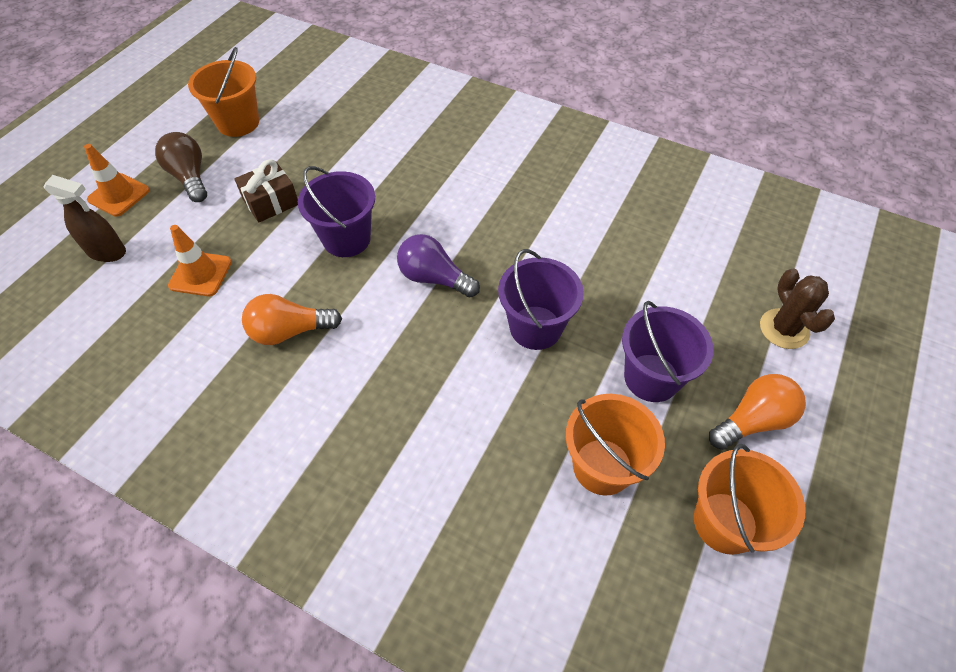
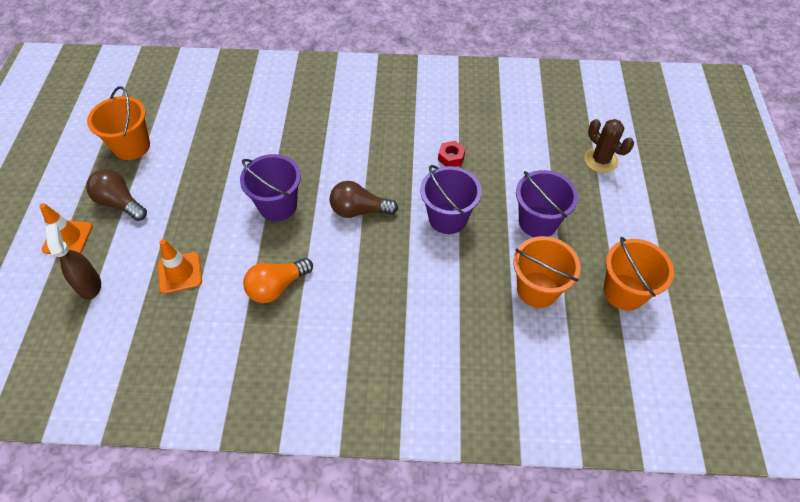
camera: 25 degrees left, 0 degrees up
brown spray bottle [44,175,126,262] -> brown spray bottle turned 105 degrees counterclockwise [46,224,101,300]
brown gift [234,159,298,222] -> none
purple light bulb [397,234,480,297] -> brown light bulb [330,181,398,218]
orange light bulb [709,374,806,450] -> none
none -> red nut [438,141,465,167]

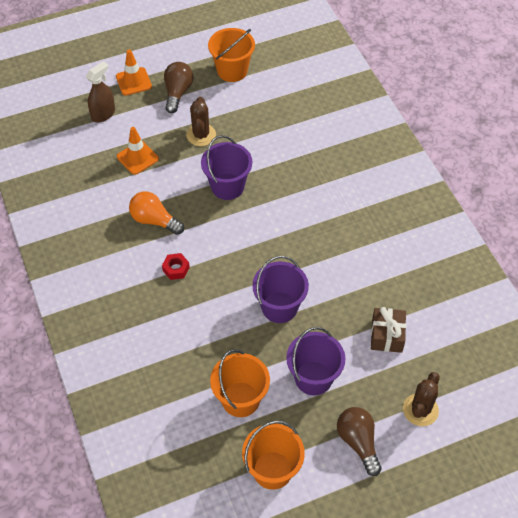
camera: 65 degrees right, 0 degrees up
brown light bulb [330,181,398,218] -> brown light bulb moved to [337,407,382,476]
red nut [438,141,465,167] -> red nut moved to [162,253,190,280]
none -> brown cactus [186,97,216,146]
none -> brown gift [371,307,406,353]

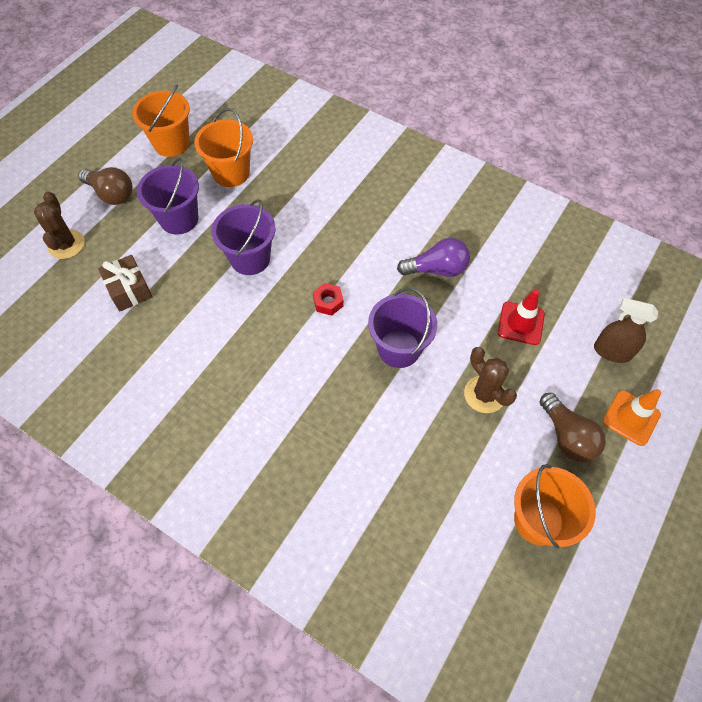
camera: 145 degrees right, 5 degrees up
brown spray bottle [86,61,115,123] -> brown spray bottle turned 105 degrees clockwise [594,298,658,363]
orange traffic cone [117,127,159,175] -> red traffic cone [498,289,545,345]
orange light bulb [129,191,184,235] -> purple light bulb [397,238,470,277]
red nut [162,253,190,280] -> red nut moved to [313,283,344,316]

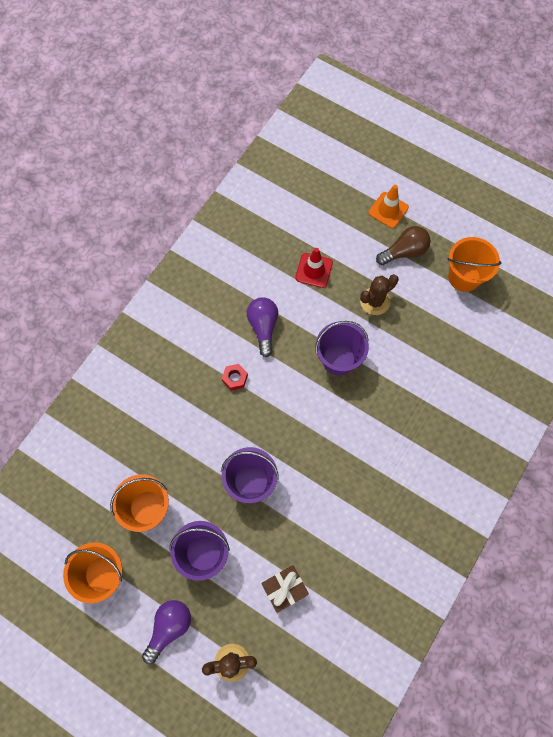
camera: 90 degrees left, 10 degrees up
brown light bulb [78,167,133,205] -> purple light bulb [142,600,191,664]
red nut [313,283,344,316] -> red nut moved to [222,364,248,391]
brown spray bottle [594,298,658,363] -> none

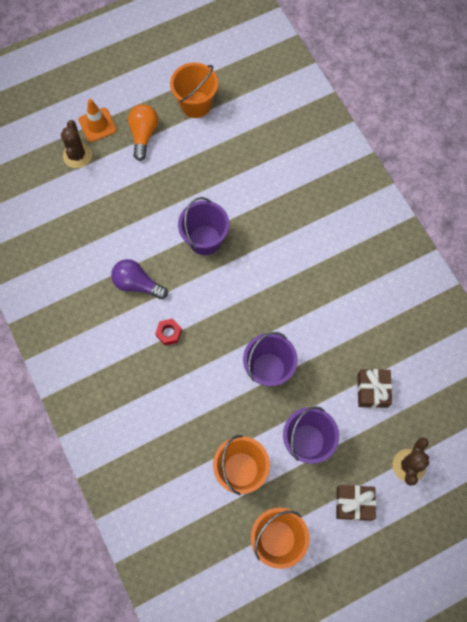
camera: 60 degrees left, 0 degrees up
purple light bulb [142,600,191,664] -> brown gift [336,485,376,521]
red traffic cone [295,248,333,288] -> none
brown cactus [360,274,399,315] -> brown cactus moved to [61,120,92,168]
brown light bulb [376,226,430,265] -> orange light bulb [128,104,158,161]

